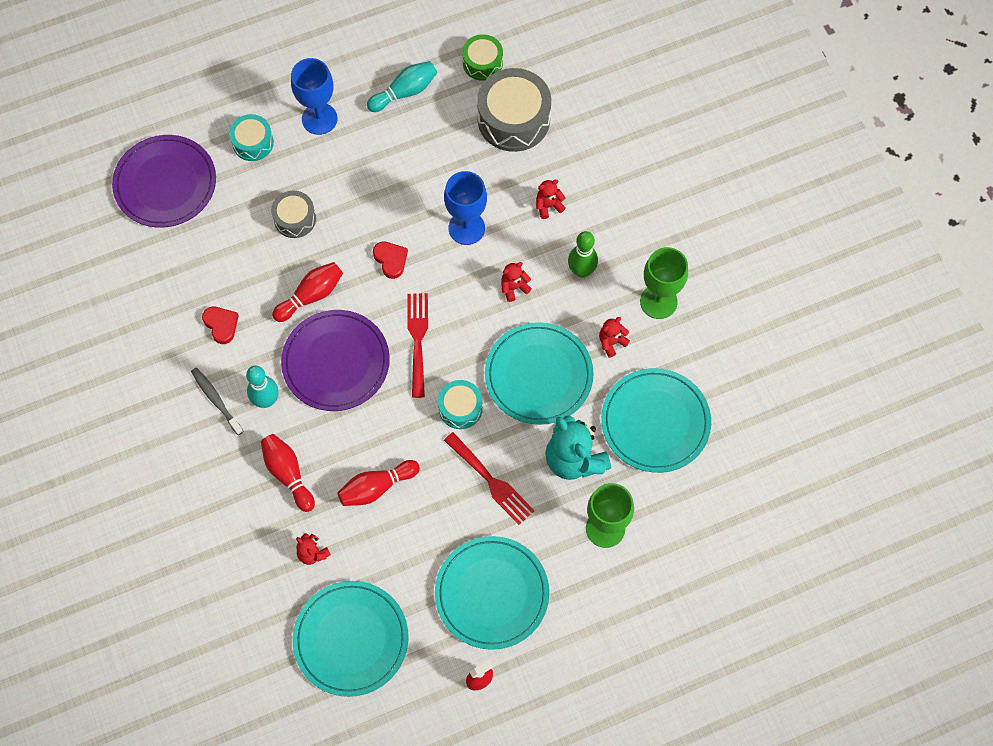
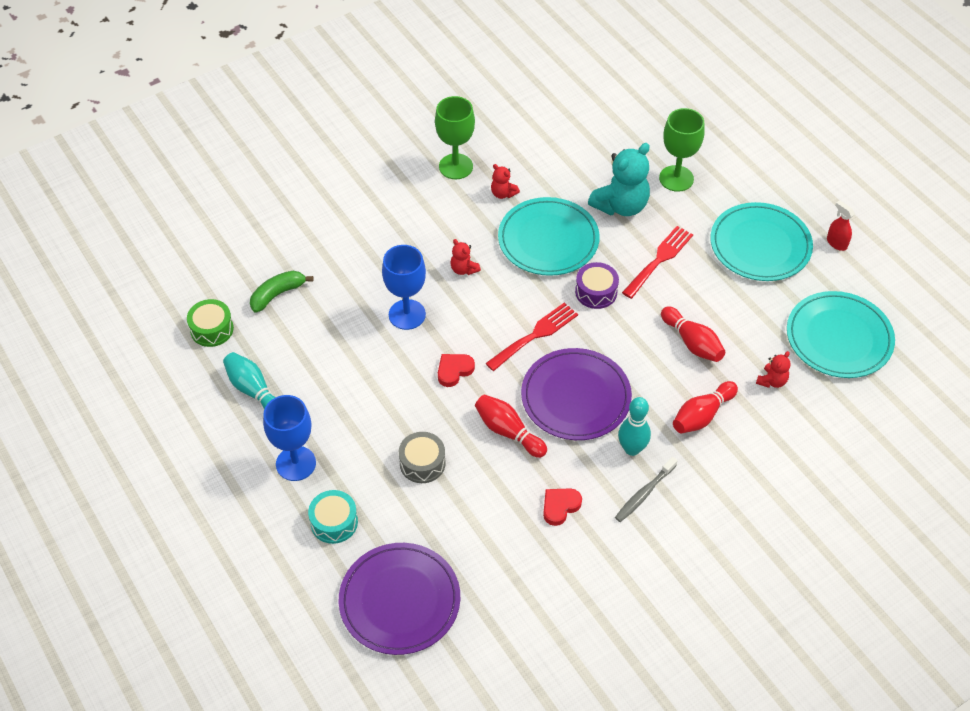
camera: 100 degrees left, 15 degrees down
red fork [407,293,428,398] -> red fork turned 150 degrees clockwise [485,302,578,371]
turquoise drum [438,380,483,429] -> purple drum [575,262,619,309]
grey drum [477,68,551,152] -> green banana [250,271,313,312]
red teddy bear [536,179,566,219] -> none
green bowling pin [568,231,598,278] -> none
turquoise plate [601,368,711,473] -> none

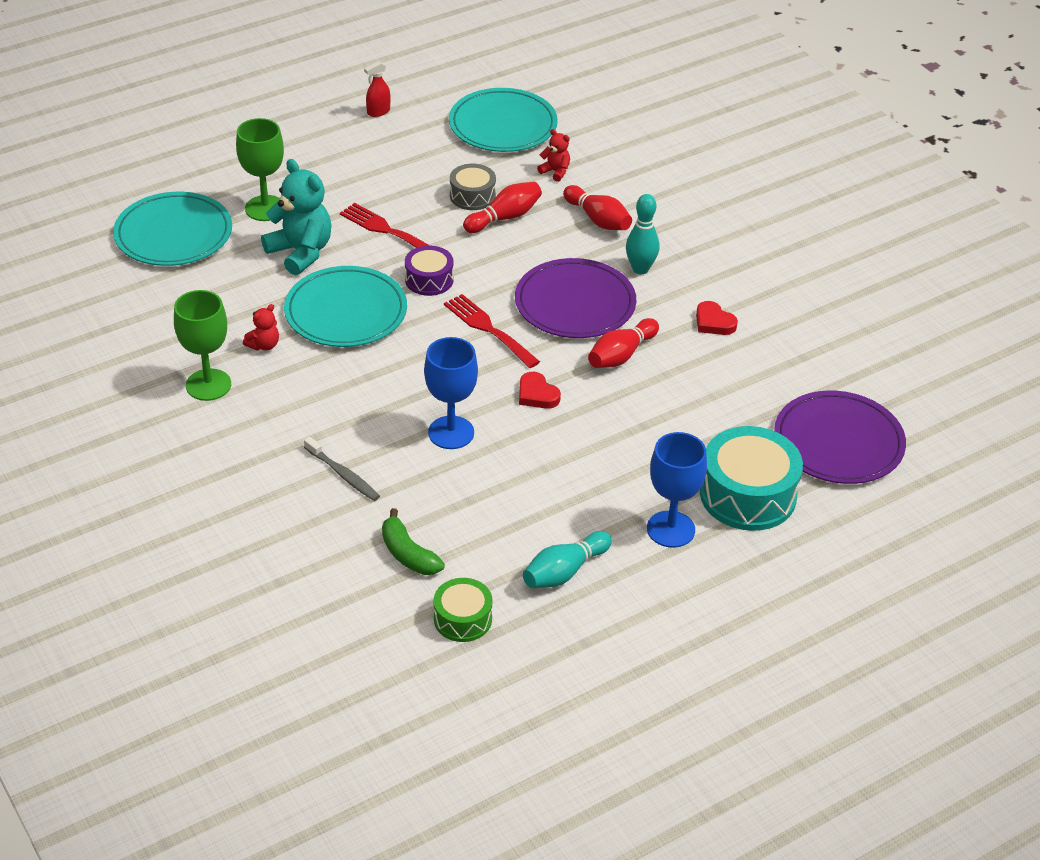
camera: 90 degrees left, 10 degrees down
turquoise drum [308,490,358,544] -> turquoise drum [700,426,803,531], size x1.78
grey drum [399,432,446,483] -> grey drum moved to [450,164,496,210]
red teddy bear [450,239,481,275] -> none
grey toothbrush [615,457,677,522] -> grey toothbrush moved to [304,437,380,501]
turquoise plate [710,202,813,281] -> turquoise plate moved to [113,192,232,266]

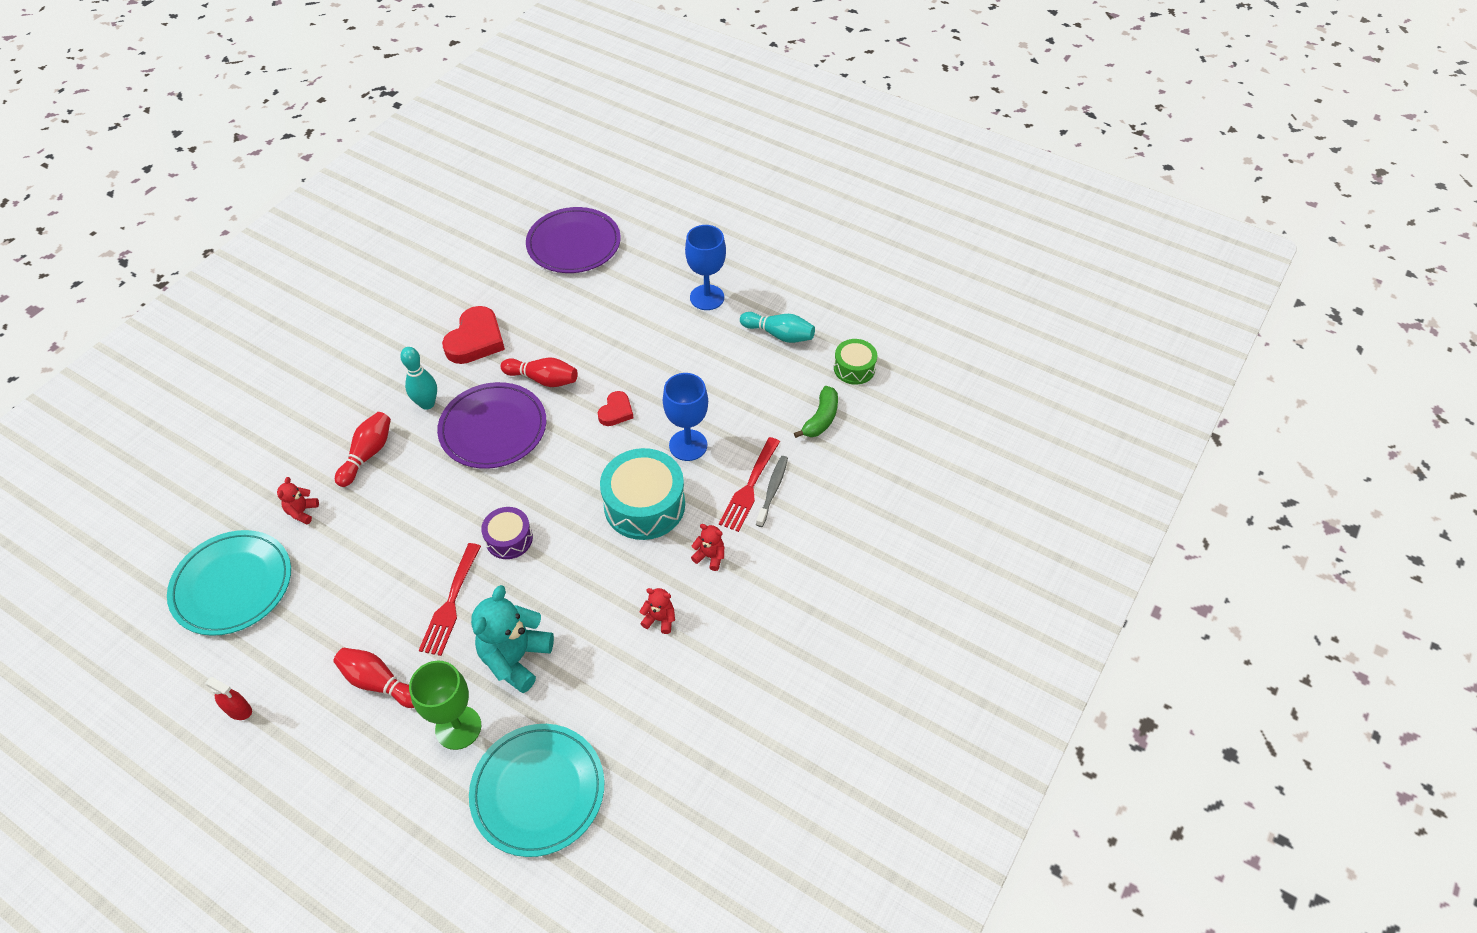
camera: 115 degrees left, 10 degrees up
green goblet [174,290,231,401] -> none
turquoise plate [284,266,407,347] -> none
red fork [444,294,540,368] -> red fork moved to [719,437,780,532]
grey drum [450,164,496,210] -> none
red bowling pin [463,182,542,233] -> red bowling pin moved to [334,648,414,708]
red heart [696,301,738,335] -> red heart [442,306,505,364], size x1.77
turquoise drum [700,426,803,531] -> turquoise drum moved to [600,448,685,540]
none -> red teddy bear [691,524,724,571]

